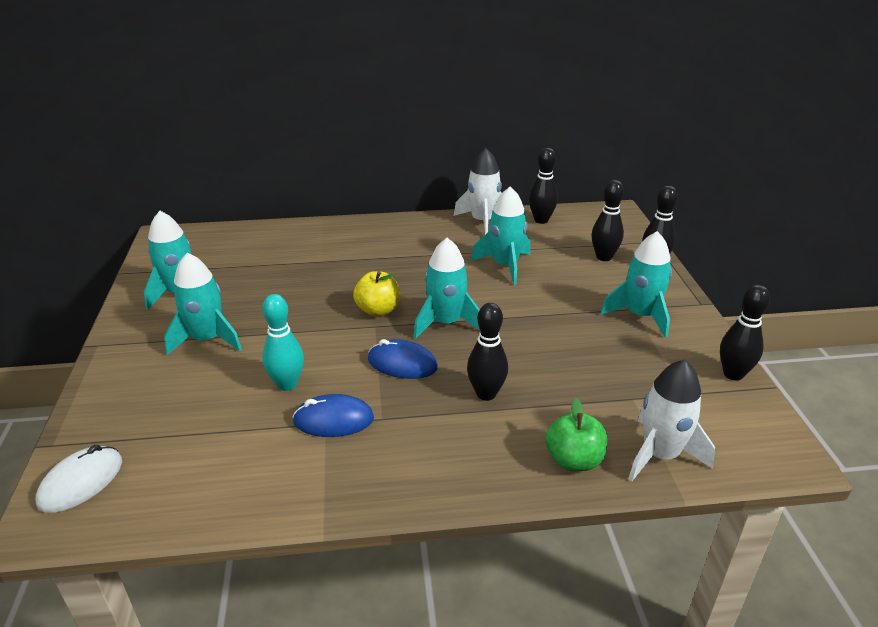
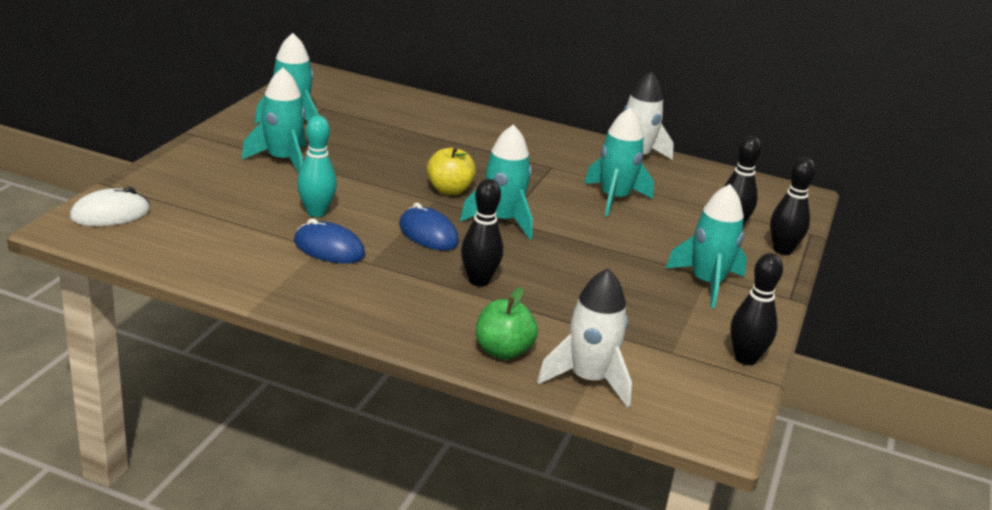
camera: 25 degrees right, 5 degrees down
black bowling pin [529,148,558,224] -> none

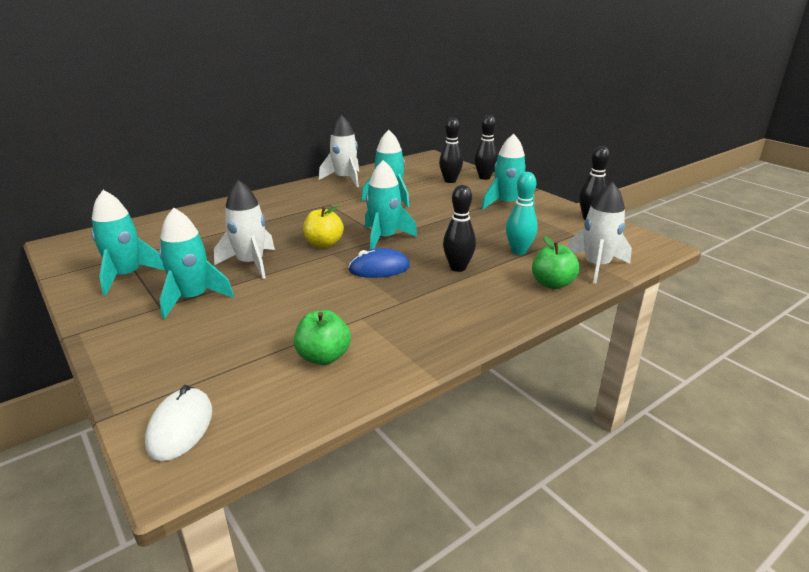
camera: 55 degrees left, 0 degrees up
blue mouse [294,218,365,263] -> none
turquoise bowling pin [297,115,337,217] -> turquoise bowling pin moved to [506,172,538,255]
none -> white rocket [214,180,275,279]
none -> green apple [294,310,351,365]

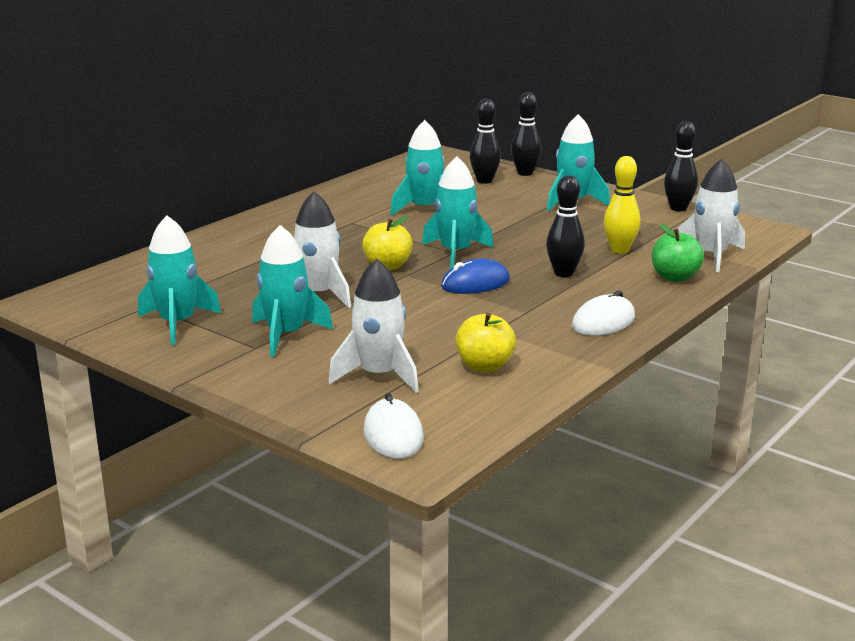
camera: 15 degrees left, 5 degrees down
green apple [294,310,351,365] -> yellow apple [455,313,516,372]
white rocket [319,114,359,187] -> white rocket moved to [328,259,419,393]
turquoise bowling pin [506,172,538,255] -> yellow bowling pin [604,156,640,254]
none -> white mouse [572,291,635,336]

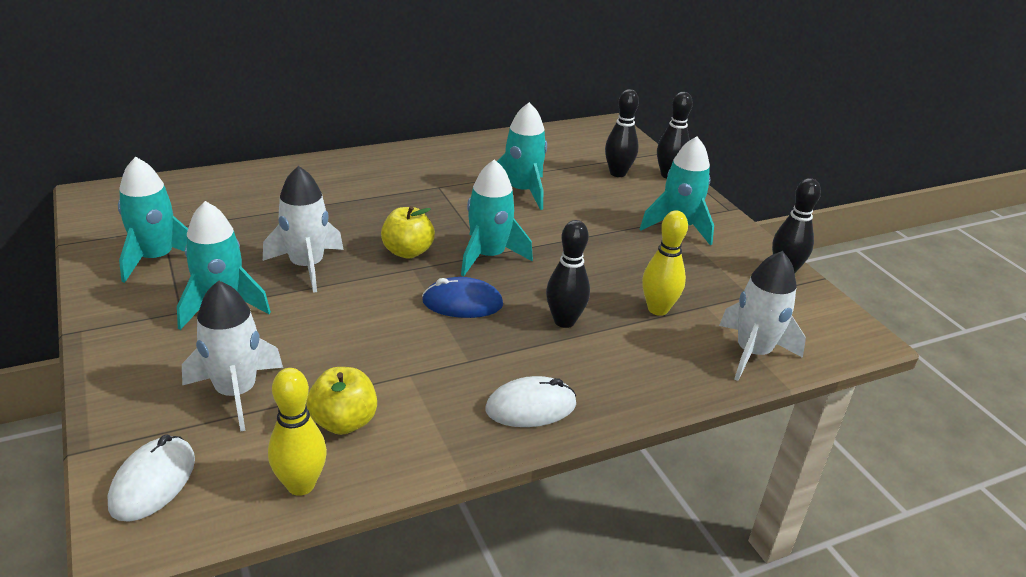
camera: 25 degrees right, 10 degrees up
green apple [652,224,704,282] -> none
none -> yellow bowling pin [268,368,327,496]

